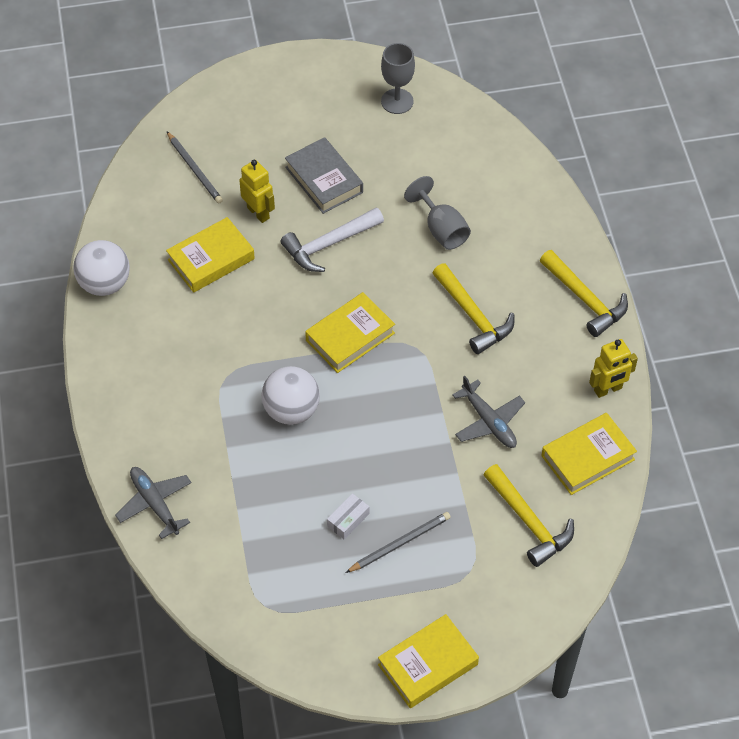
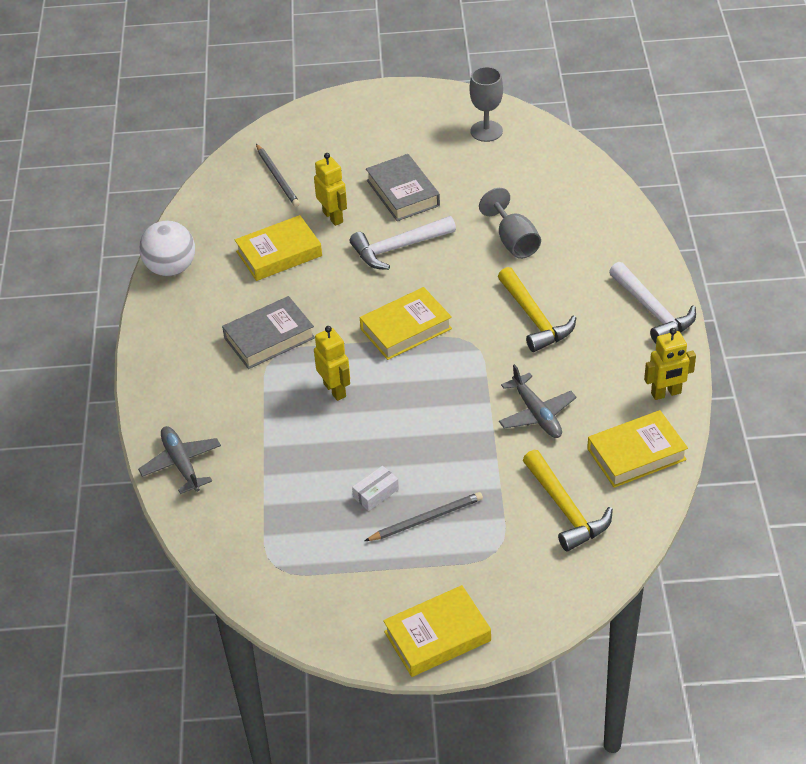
camera: 10 degrees right, 10 degrees down
white ball [261,366,320,425] -> yellow robot [314,326,350,401]
yellow hammer [540,250,628,337] -> white hammer [609,262,696,343]
none -> grey book [222,296,315,369]

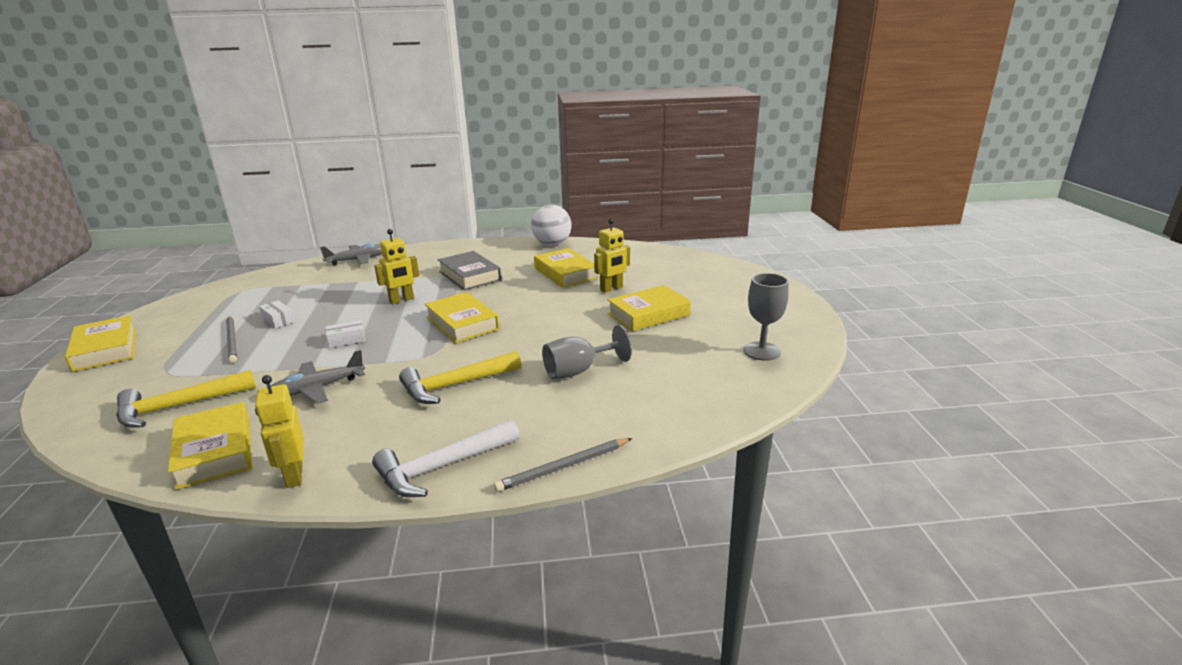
camera: 85 degrees right, 20 degrees down
grey pencil [256,144,300,207] -> grey pencil moved to [494,438,632,492]
white hammer [350,216,456,270] -> none
grey book [366,154,440,221] -> yellow book [608,285,691,331]
none -> white box [325,320,366,348]

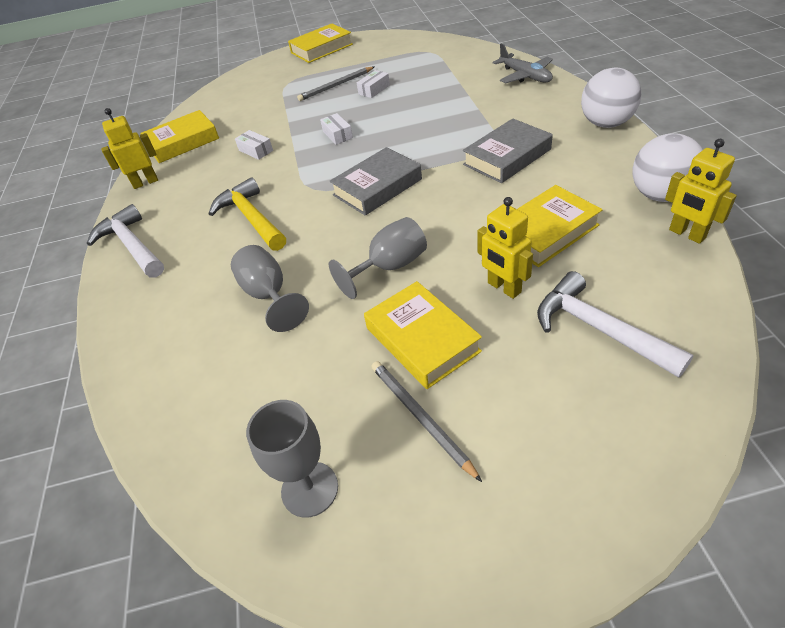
camera: 90 degrees right, 20 degrees up
yellow hammer [116,370,256,428] -> none
grey plane [270,350,365,404] -> white box [235,130,273,160]
yellow robot [374,229,419,304] -> yellow robot moved to [665,139,737,244]
yellow book [425,292,499,343] -> grey book [329,147,422,216]
grey pencil [494,438,632,492] -> grey pencil moved to [372,361,482,482]
none -> grey goblet [329,217,427,299]
none -> white hammer [537,271,694,378]
none -> white ball [581,68,641,128]

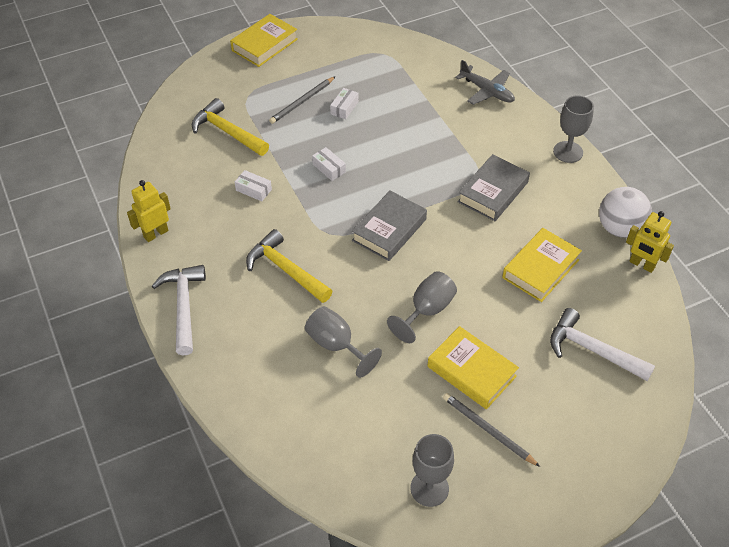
camera: 20 degrees left, 5 degrees up
white hammer [87,204,164,277] -> white hammer turned 45 degrees clockwise [152,265,206,355]
yellow book [140,110,219,163] -> none
yellow robot [477,197,533,299] -> none
white ball [581,68,641,128] -> grey goblet [553,95,594,163]
none -> yellow hammer [192,98,269,156]

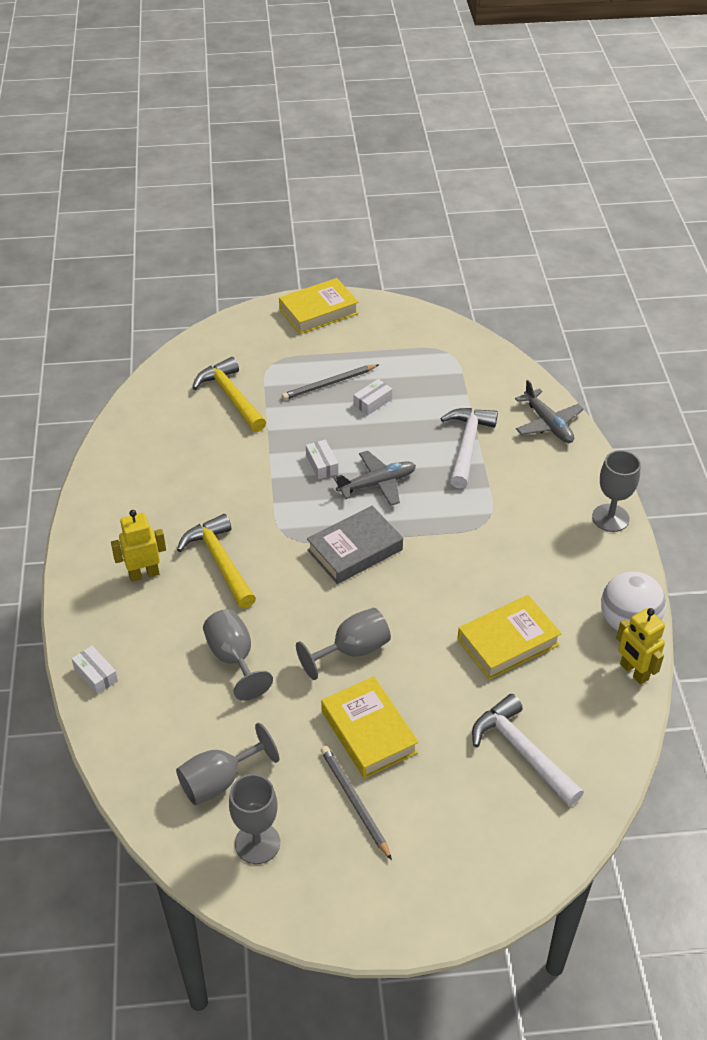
camera: 20 degrees right, 5 degrees down
yellow robot [127,180,171,242] -> yellow robot moved to [111,510,166,582]
white hammer [152,265,206,355] -> white hammer moved to [440,408,498,489]
white box [235,170,272,201] -> white box moved to [72,646,118,694]
grey book [458,154,530,221] -> none
none -> grey goblet [176,723,279,805]
none -> grey plane [334,451,416,506]

